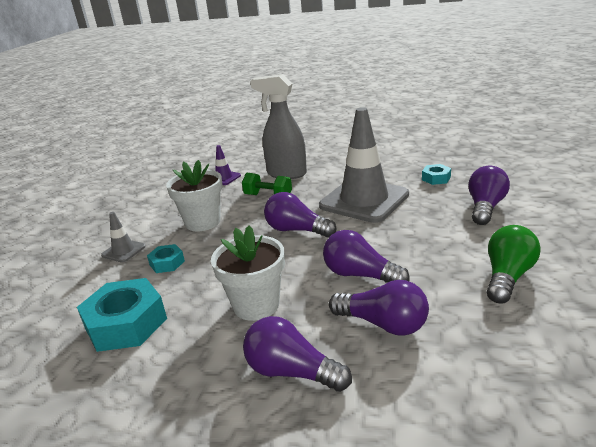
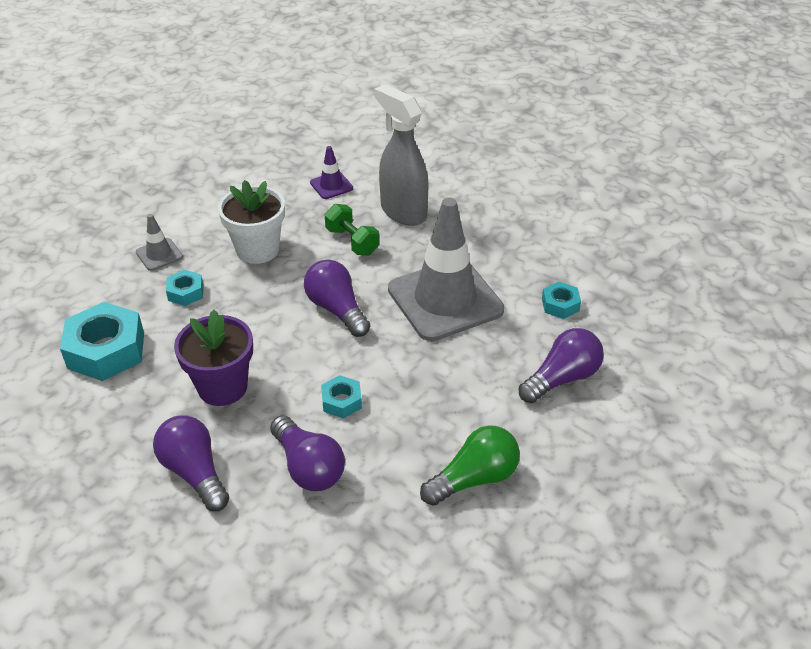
camera: 25 degrees right, 15 degrees up
white flower pot [211,225,285,321] -> purple flower pot [174,310,253,406]
purple light bulb [323,230,410,283] -> turquoise nut [321,375,362,419]

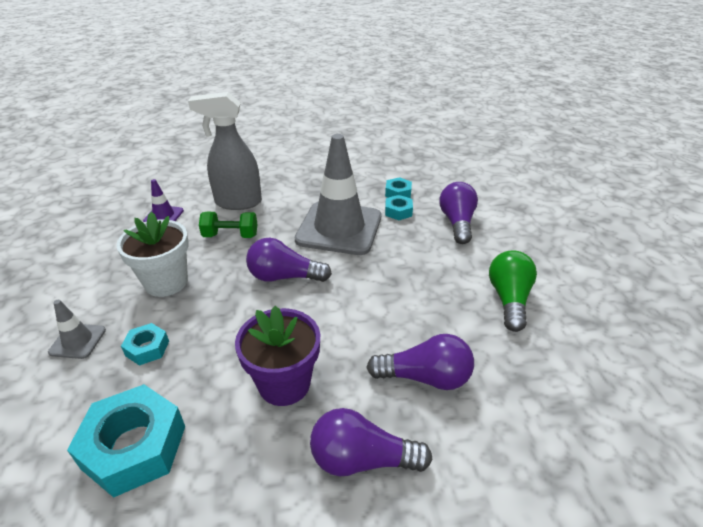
camera: 50 degrees left, 5 degrees down
turquoise nut [321,375,362,419] -> turquoise nut moved to [385,195,413,220]

